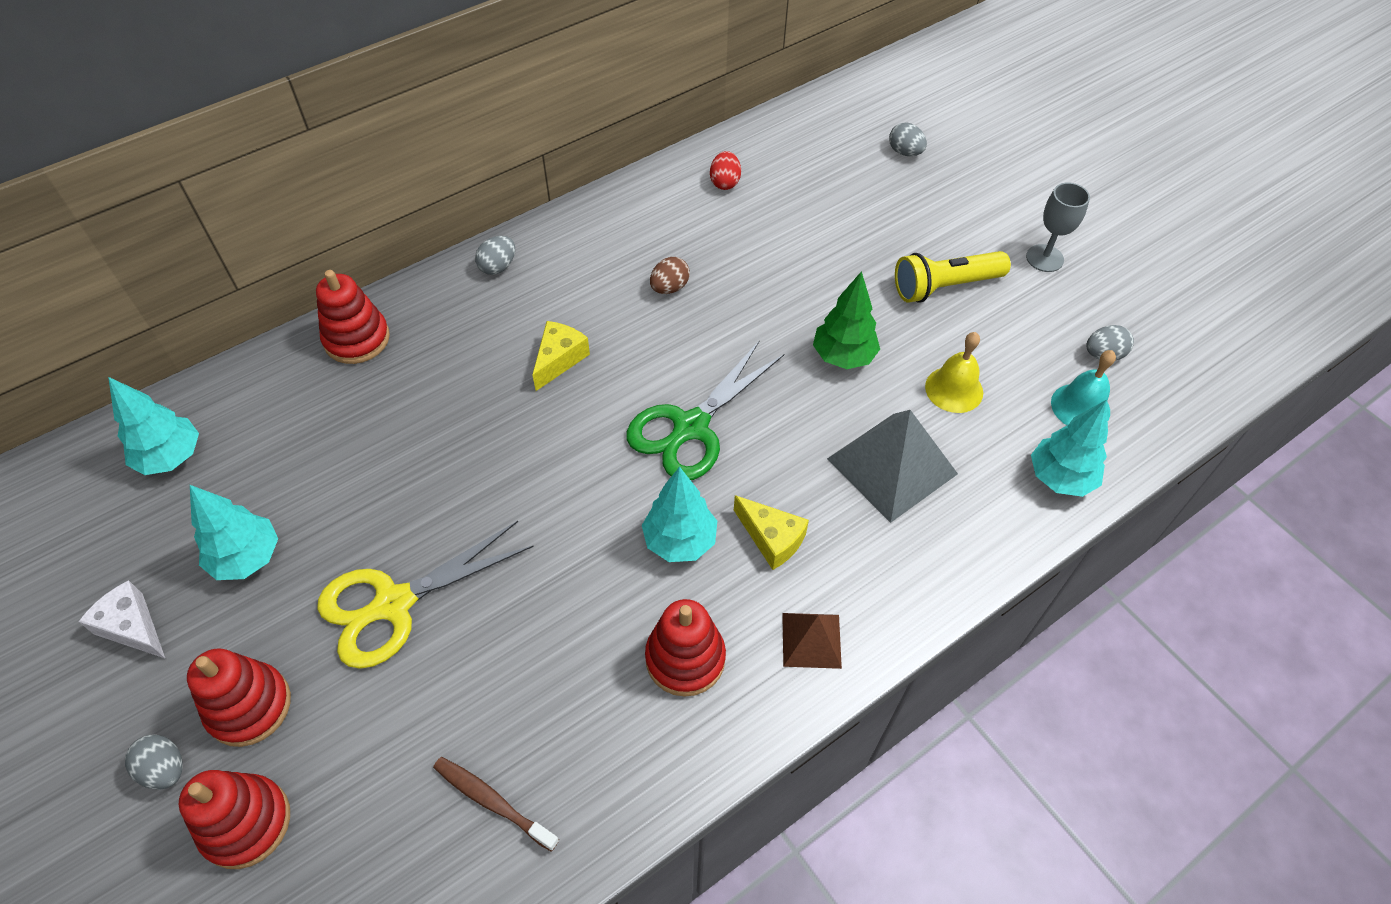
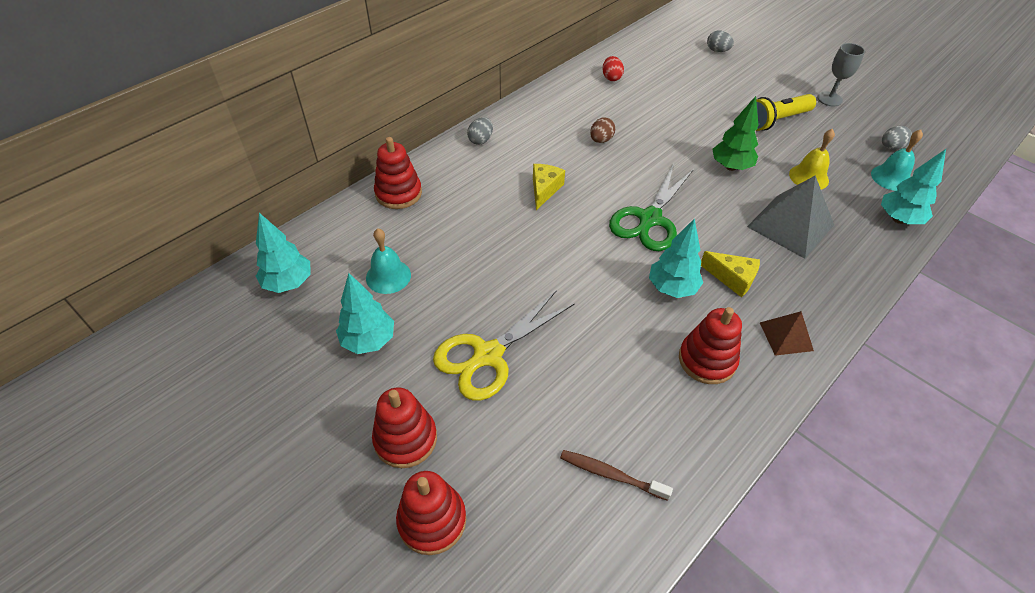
camera: 10 degrees left, 5 degrees down
white cheese [78,580,165,658] -> none
grey egg [125,734,183,790] -> none
none -> turquoise bell [366,228,411,294]

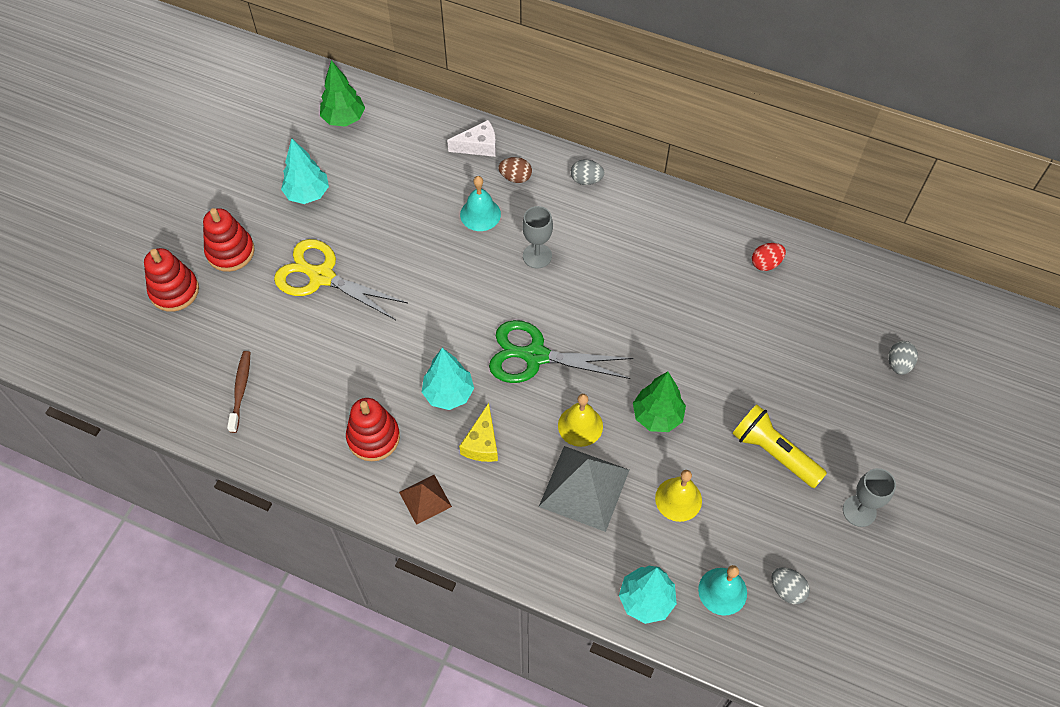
camera: 70 degrees right, 10 degrees up
turquoise tree [256,213,310,293] -> green tree [320,60,365,127]
turquoise bell [366,228,411,294] -> turquoise bell moved to [460,176,501,231]
red stacking toy [374,137,422,209] -> white cheese [447,120,496,157]
yellow cheese [533,164,565,210] -> grey goblet [522,206,553,268]
brown egg [590,117,615,143] -> brown egg moved to [499,157,532,183]
none -> yellow bell [558,394,603,447]

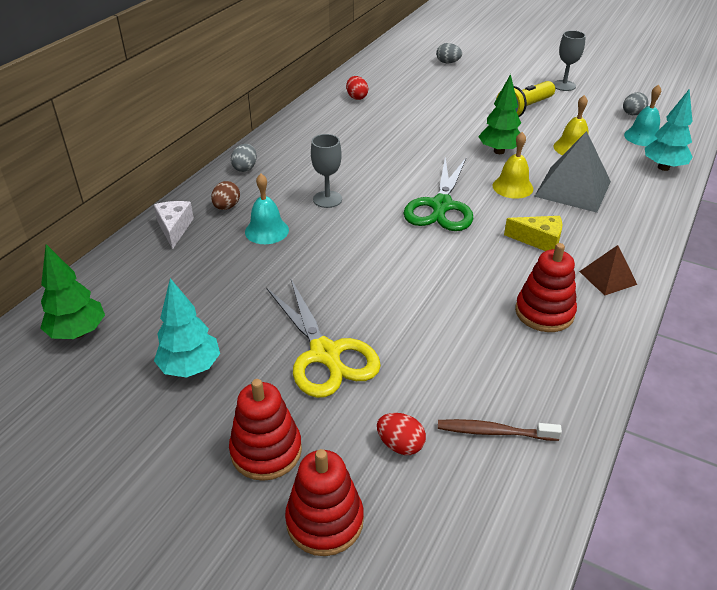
camera: 85 degrees left, 20 degrees down
yellow scissors [274,239,408,320] -> yellow scissors turned 60 degrees counterclockwise [266,279,381,398]
turquoise tree [422,348,474,410] -> none
none -> red egg [377,413,426,455]

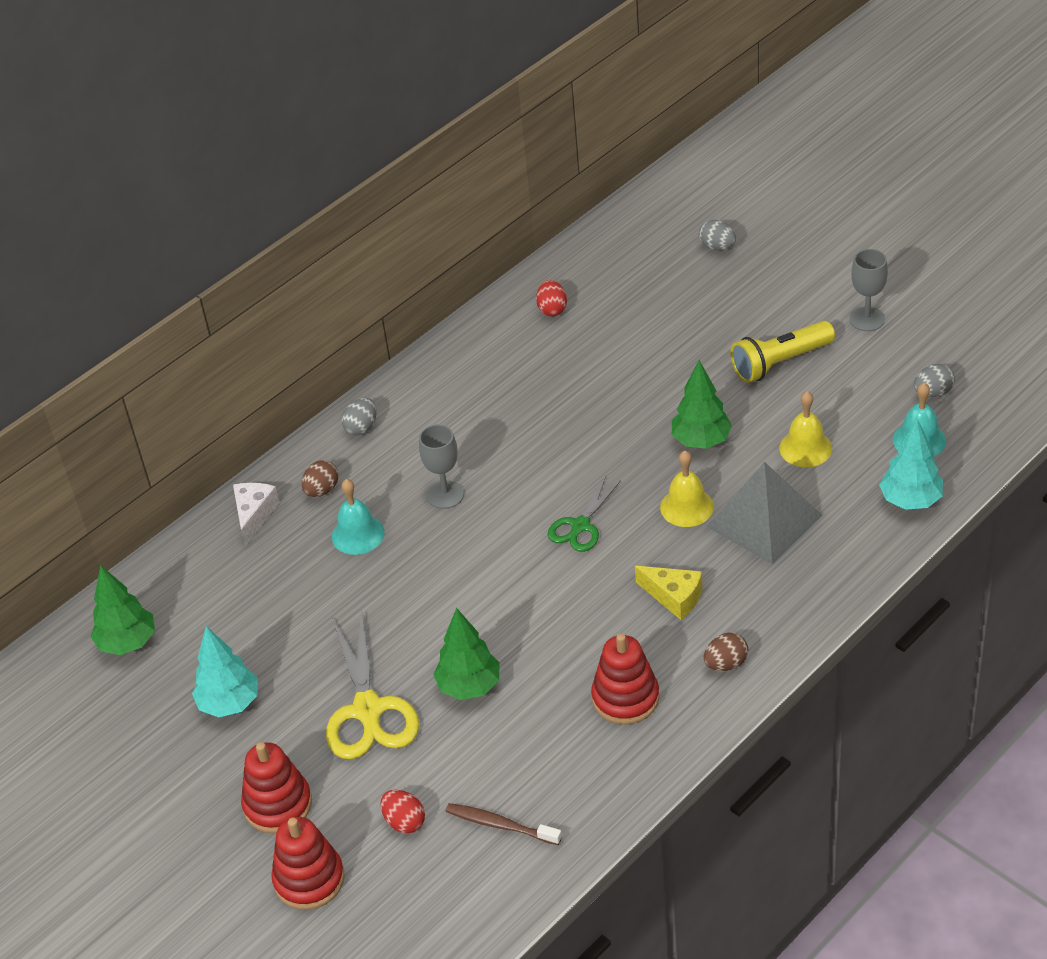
camera: 20 degrees right, 5 degrees up
green scissors [403,157,473,231] -> green scissors [547,476,621,552], size x0.60
brown pyramid [579,245,637,295] -> brown egg [704,633,748,671]
none -> green tree [433,608,499,700]

